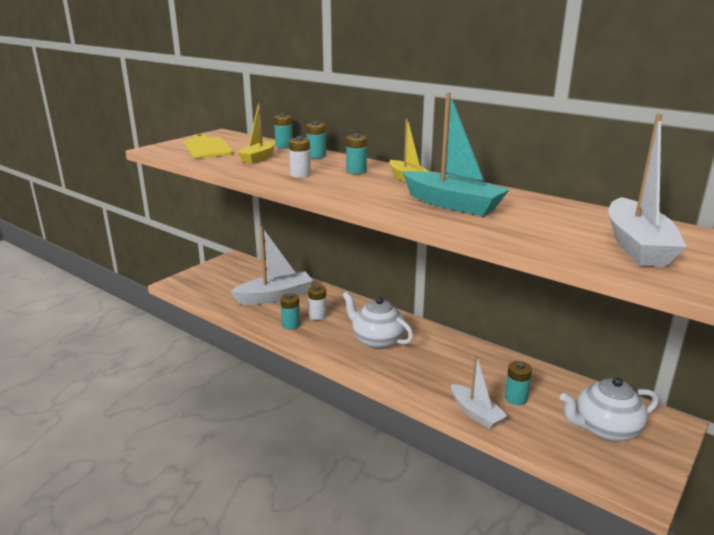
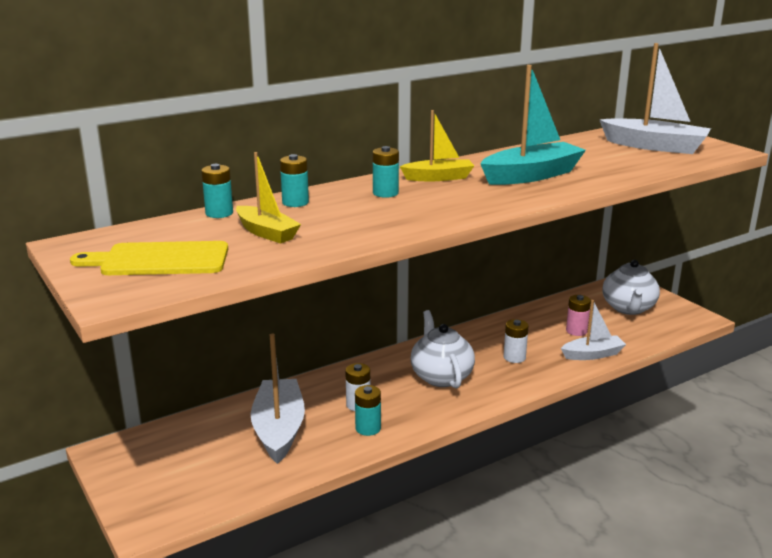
camera: 70 degrees left, 0 degrees up
white battery [289,136,311,178] -> white battery moved to [503,319,529,363]
white teapot [343,291,414,349] -> white teapot turned 105 degrees clockwise [411,310,475,388]
turquoise battery [505,361,532,405] -> pink battery [566,295,591,336]

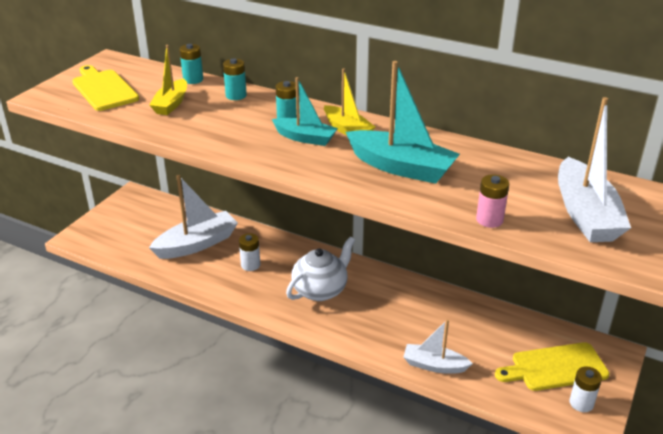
camera: 60 degrees right, 10 degrees up
turquoise battery [355,385,381,436] -> none
white battery [503,319,529,363] -> white battery moved to [569,366,602,412]
white boat [561,300,626,360] -> white boat turned 150 degrees clockwise [404,319,473,374]
pink battery [566,295,591,336] -> pink battery moved to [476,174,509,228]
white teapot [603,260,660,315] -> yellow cutting board [495,342,610,391]
none -> turquoise boat [272,77,338,146]

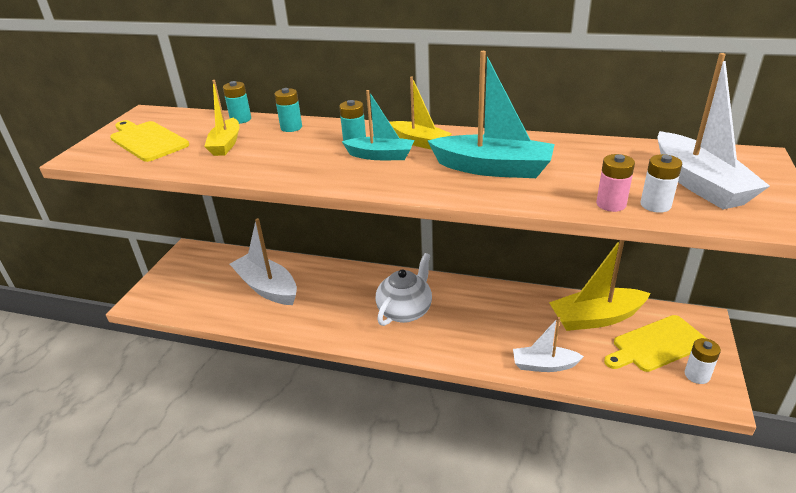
camera: 10 degrees left, 0 degrees up
white boat [149,175,238,259] -> white boat turned 90 degrees counterclockwise [230,218,297,305]
white battery [239,233,260,271] -> white battery moved to [641,154,682,213]
none -> yellow boat [549,240,651,331]

